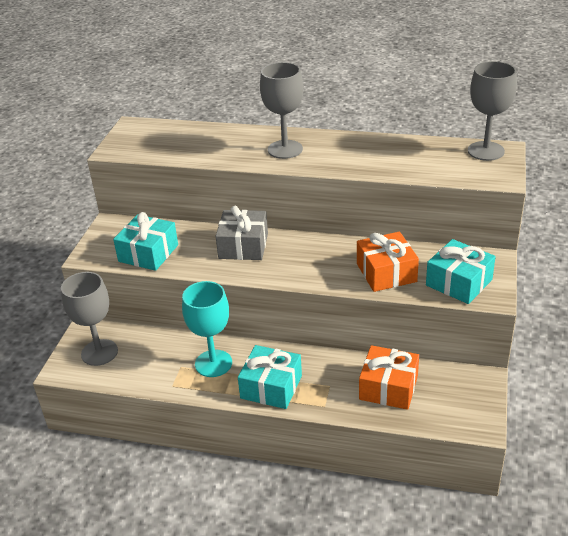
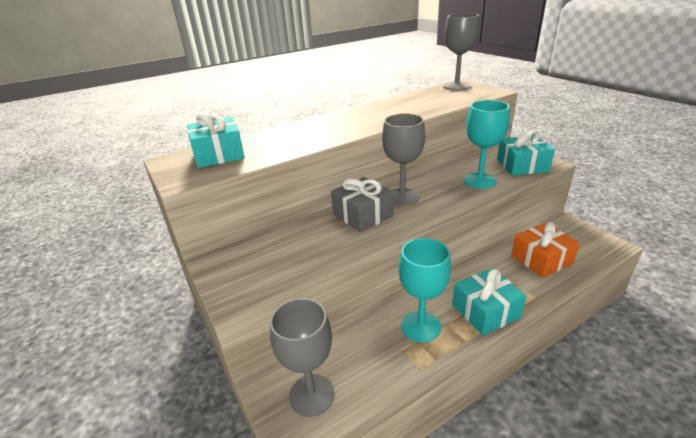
camera: 45 degrees left, 5 degrees down
turquoise gift [113,212,178,271] -> turquoise gift moved to [187,112,245,168]
grey goblet [260,62,303,159] -> grey goblet moved to [382,113,425,206]
orange gift [357,232,419,292] -> turquoise goblet [463,100,510,189]

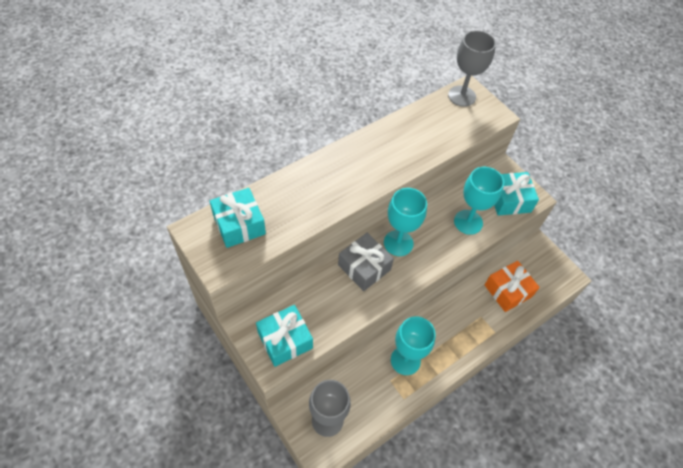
camera: 10 degrees left, 25 degrees up
grey goblet [382,113,425,206] -> turquoise goblet [384,188,427,256]
turquoise gift [452,268,527,336] -> turquoise gift moved to [256,305,313,367]

